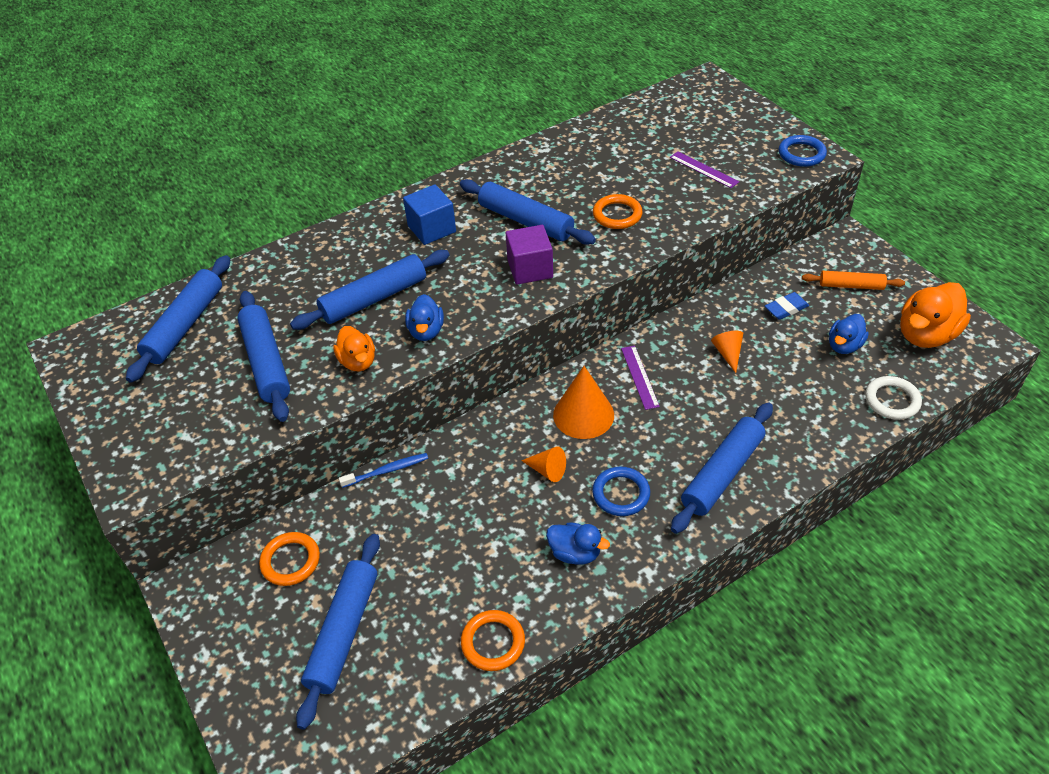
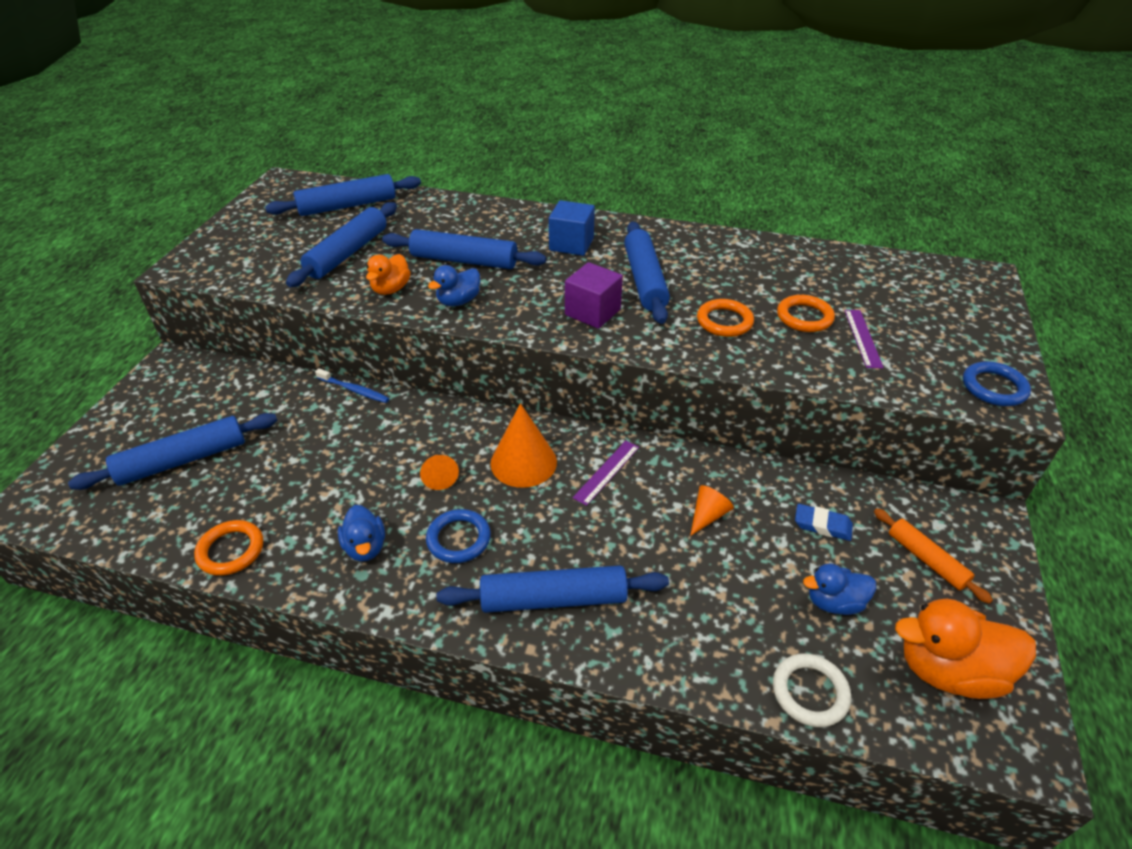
camera: 45 degrees right, 5 degrees down
orange ring [259,532,320,586] -> orange ring moved to [777,295,835,332]

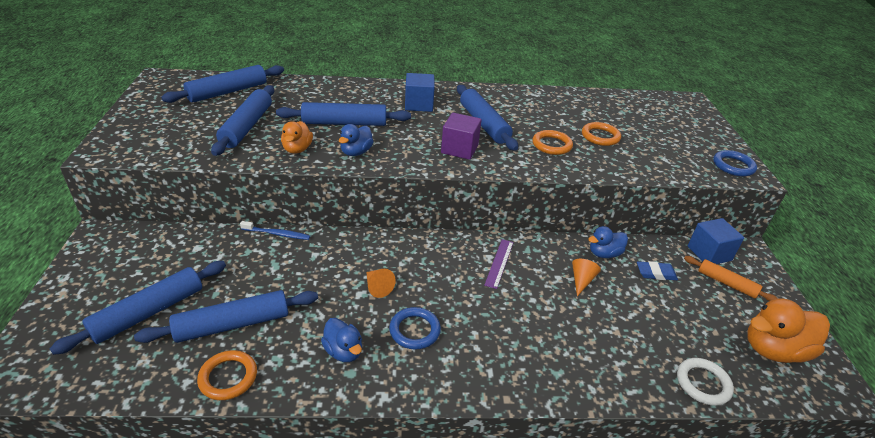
camera: 20 degrees left, 5 degrees down
blue rolling pin [437,566,669,613] -> blue rolling pin moved to [134,290,318,343]
orange cone [490,403,557,488] -> none
blue duck [803,563,876,615] -> blue duck moved to [589,226,628,258]
purple ruler [844,310,884,368] -> none
none -> blue cube [688,218,744,264]

